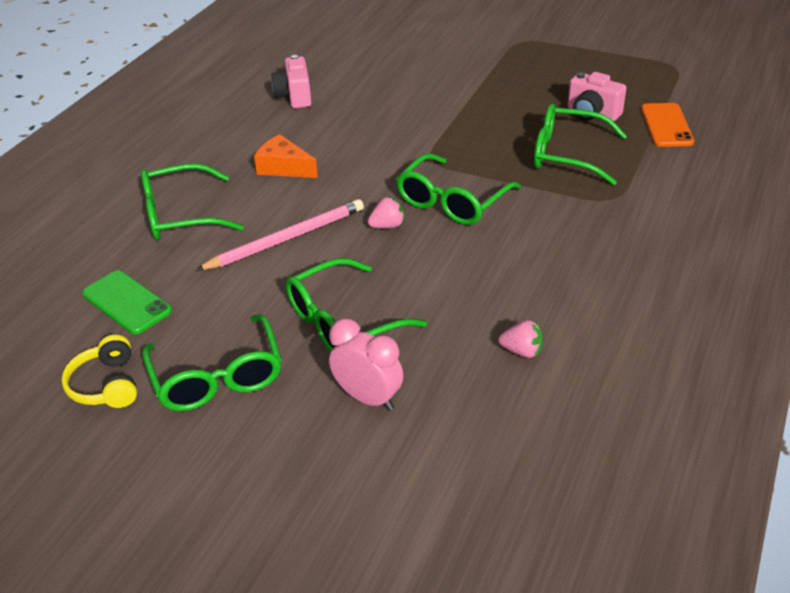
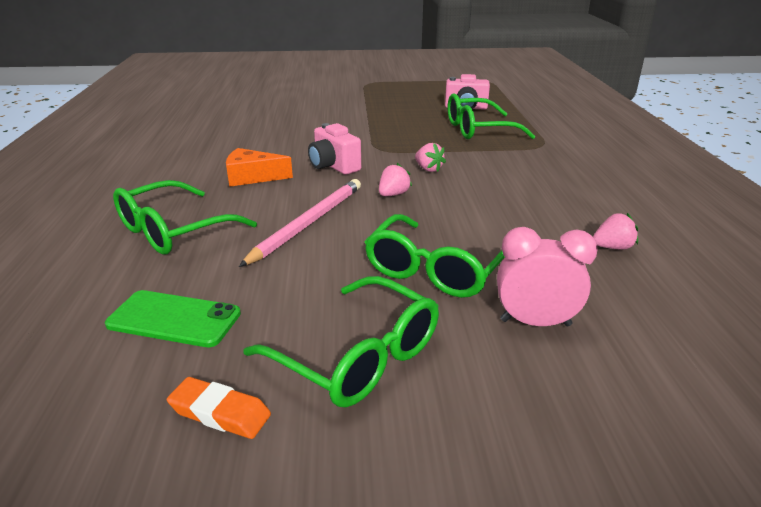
camera: 30 degrees left, 10 degrees down
yellow headphones [62,335,137,408] -> orange eraser [167,377,271,439]
pink camera [271,55,312,108] -> pink camera moved to [308,123,361,175]
green glasses [396,153,521,225] -> pink strawberry [415,143,446,172]
orange phone [641,103,694,147] -> none

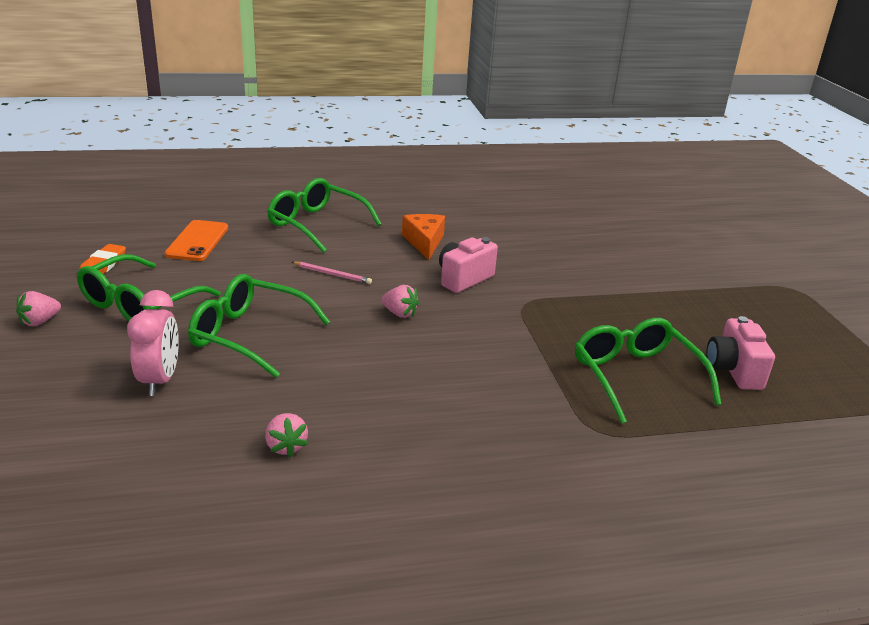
camera: 80 degrees right, 0 degrees up
green phone [105,290,241,347] -> orange phone [164,220,228,261]
pink pencil [239,179,361,267] -> pink pencil [292,262,372,284], size x0.50
pink strawberry [415,143,446,172] -> pink strawberry moved to [16,291,61,326]

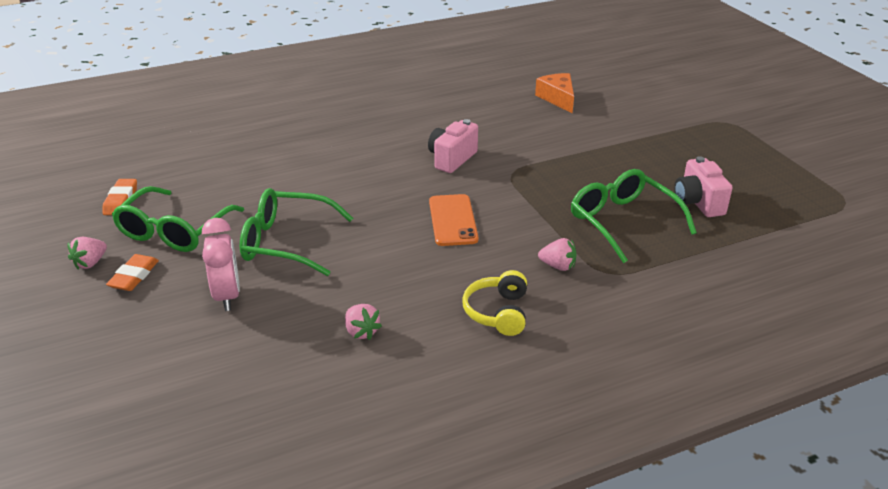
camera: 10 degrees left, 5 degrees up
orange phone [164,220,228,261] -> orange phone moved to [429,194,478,246]
green glasses [267,178,382,253] -> none
pink pencil [292,262,372,284] -> none
pink strawberry [381,285,419,318] -> pink strawberry moved to [538,238,576,271]
orange cheese [402,214,445,260] -> orange cheese moved to [535,73,574,114]
none -> orange eraser [106,254,159,291]
none -> yellow headphones [462,270,527,336]

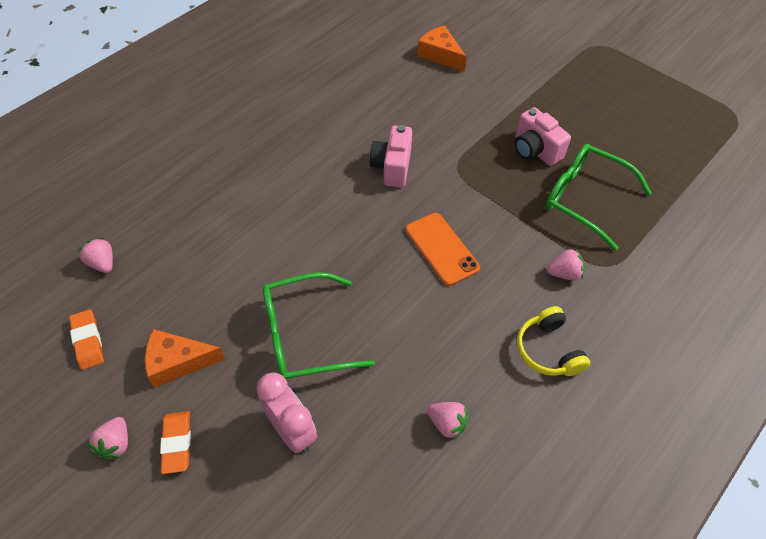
camera: 25 degrees left, 20 degrees up
green glasses [112,186,244,252] -> orange cheese [145,329,225,388]
pink camera [674,156,733,217] -> pink camera moved to [515,107,571,166]
none -> pink strawberry [78,237,113,273]

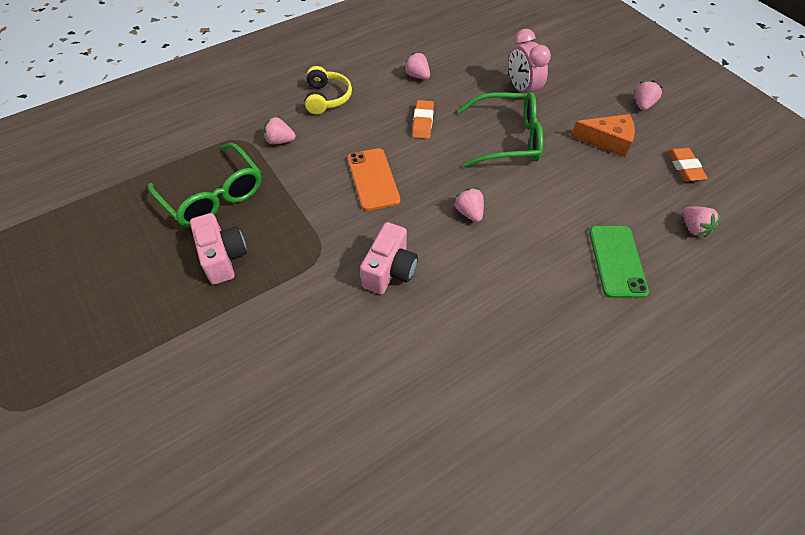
camera: 165 degrees left, 0 degrees up
orange eraser [160,411,191,474] -> orange eraser moved to [412,100,434,139]
orange cheese [417,25,467,72] -> none
none -> pink strawberry [454,188,484,222]
none -> green phone [589,226,649,298]

